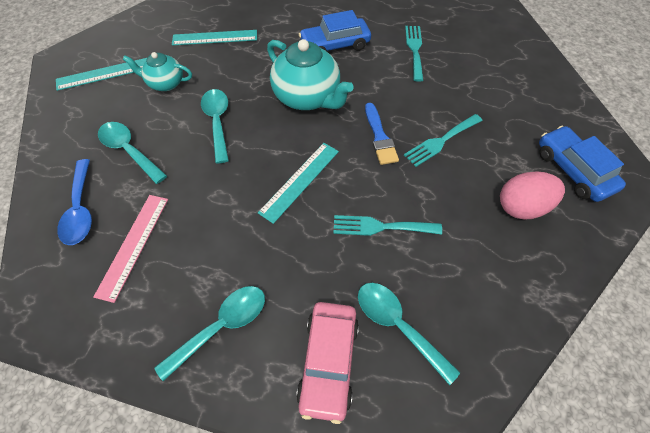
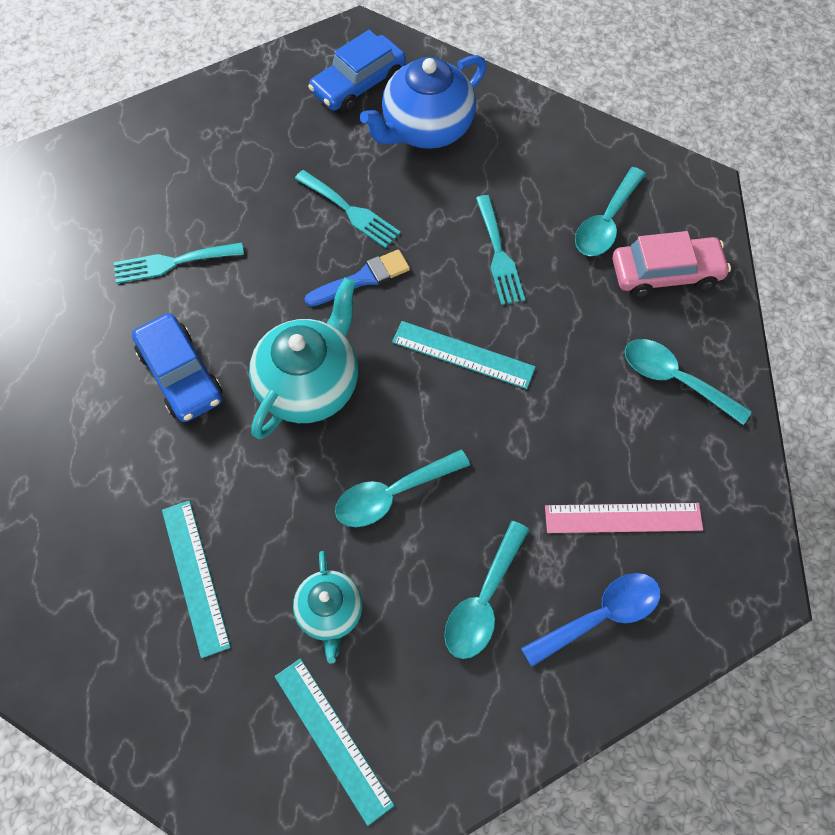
camera: 105 degrees left, 5 degrees up
pink egg [500,172,565,220] -> blue teapot [360,55,486,149]

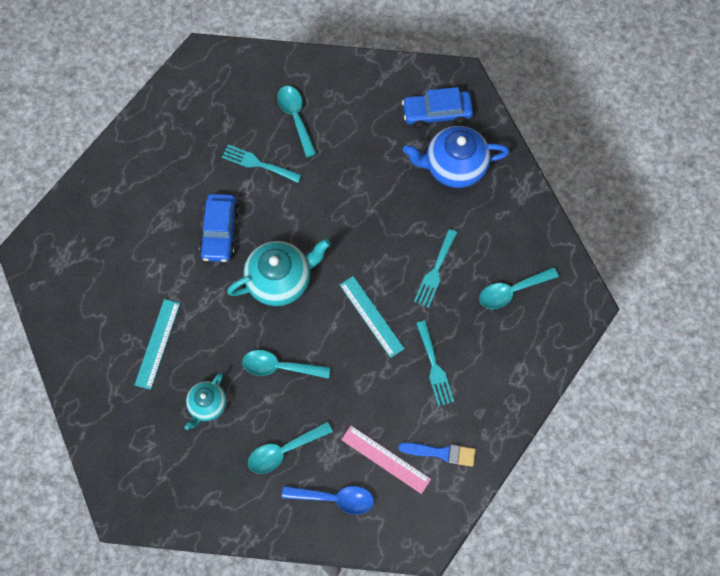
camera: 35 degrees right, 5 degrees up
turquoise ruler [275,658,395,826] -> none
turquoise fork [295,170,401,248] -> turquoise fork moved to [416,320,454,406]
blue brush [305,249,410,307] -> blue brush moved to [398,442,475,467]
pink car [612,231,731,298] -> none
turquoise spoon [625,339,752,425] -> turquoise spoon moved to [277,86,316,158]

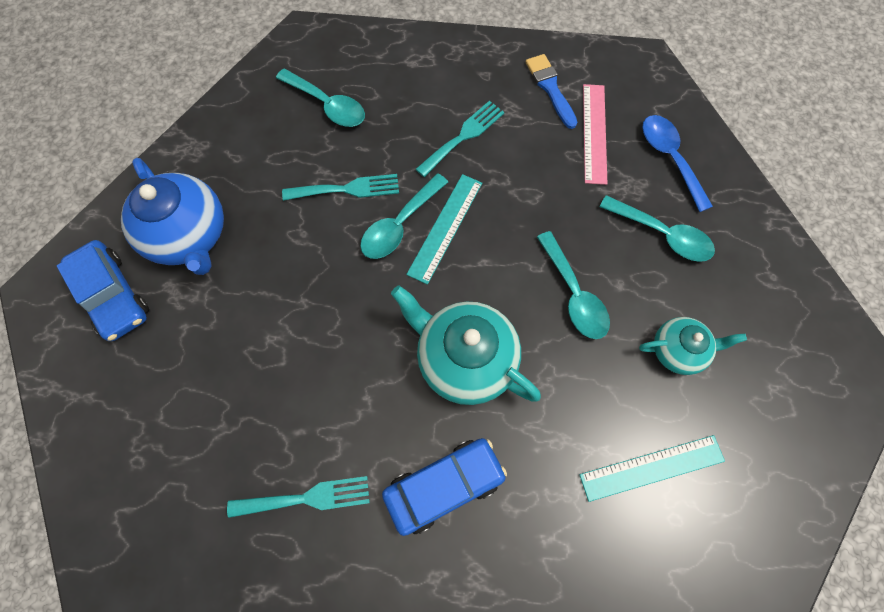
camera: 120 degrees left, 0 degrees up
turquoise fork [222,145,302,183] -> turquoise fork turned 90 degrees counterclockwise [227,476,370,518]
turquoise spoon [277,86,316,158] -> turquoise spoon moved to [360,173,448,259]

